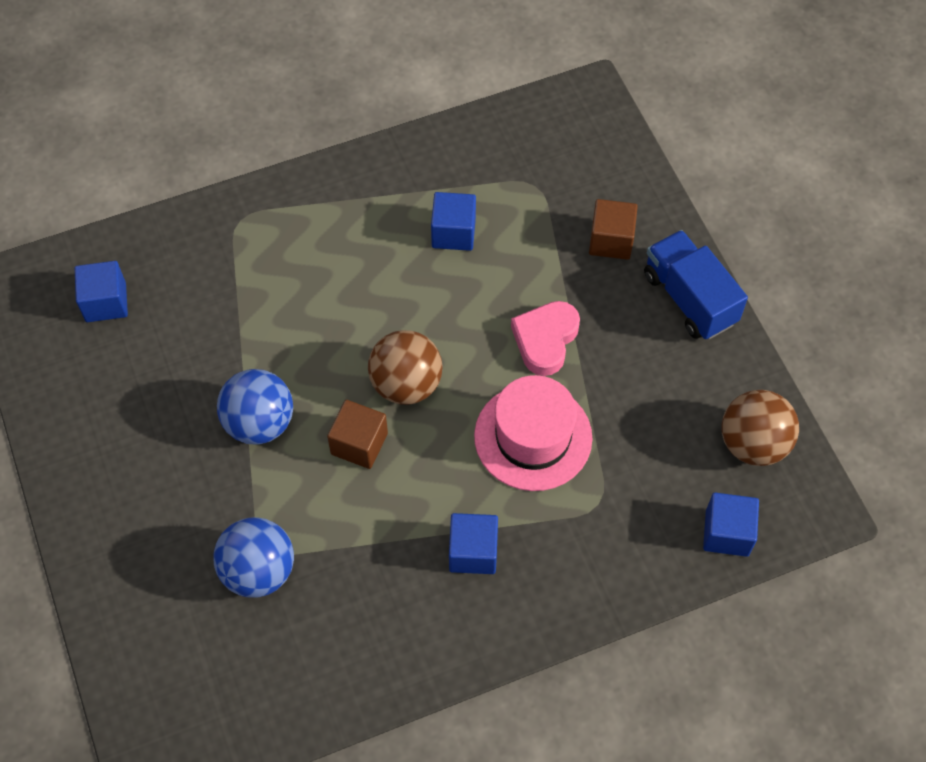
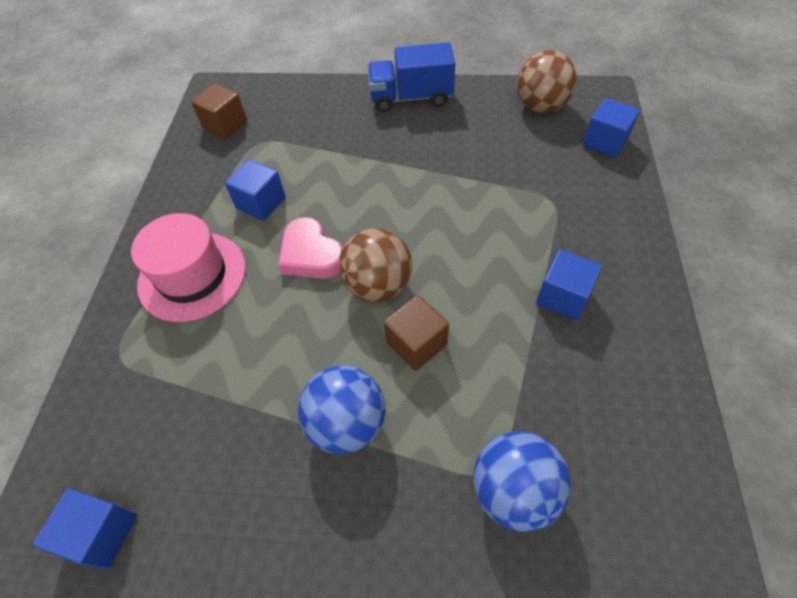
camera: 60 degrees left, 5 degrees down
pink hat [474,375,592,491] -> pink hat moved to [131,213,246,322]
pink heart [511,301,580,376] -> pink heart moved to [278,217,342,279]
brown cube [589,199,638,260] -> brown cube moved to [191,83,247,139]

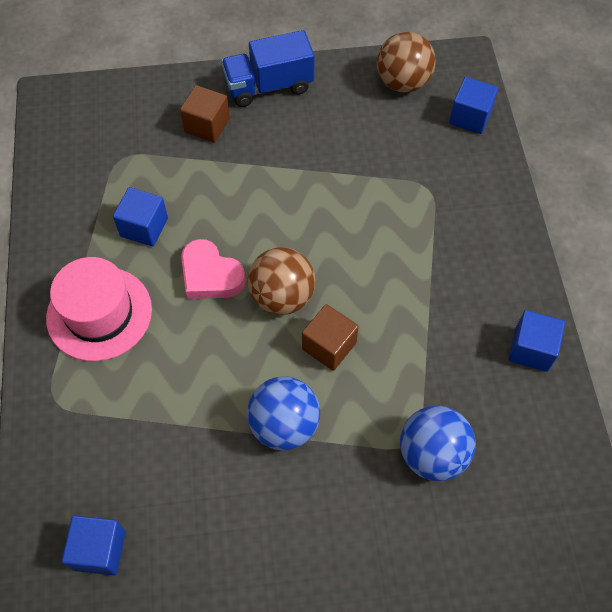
camera: 15 degrees left, 5 degrees up
brown cube [191,83,247,139] -> brown cube moved to [180,85,230,143]
blue cube [536,249,602,320] -> blue cube moved to [509,310,565,372]

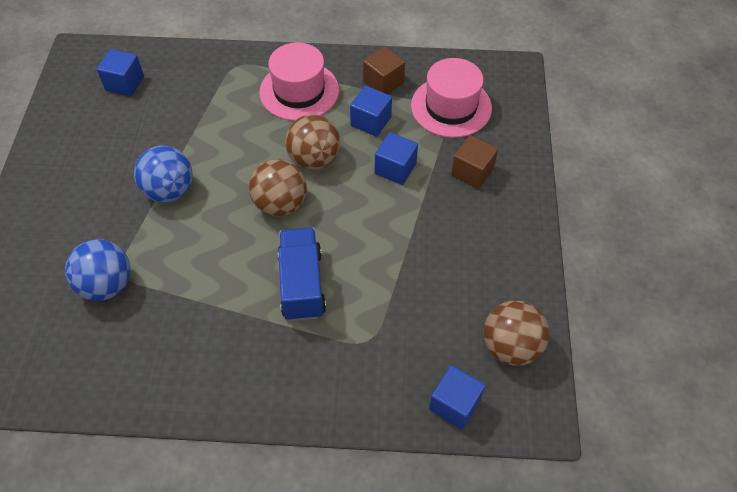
camera: 100 degrees right, 5 degrees down
pink heart [181,239,246,299] -> brown ball [285,114,340,170]
blue truck [221,30,315,107] -> blue truck moved to [278,227,326,321]
brown cube [302,304,359,371] -> brown cube moved to [363,47,405,94]
blue cube [509,310,565,372] -> blue cube moved to [375,132,418,185]
none -> pink hat [411,58,492,138]

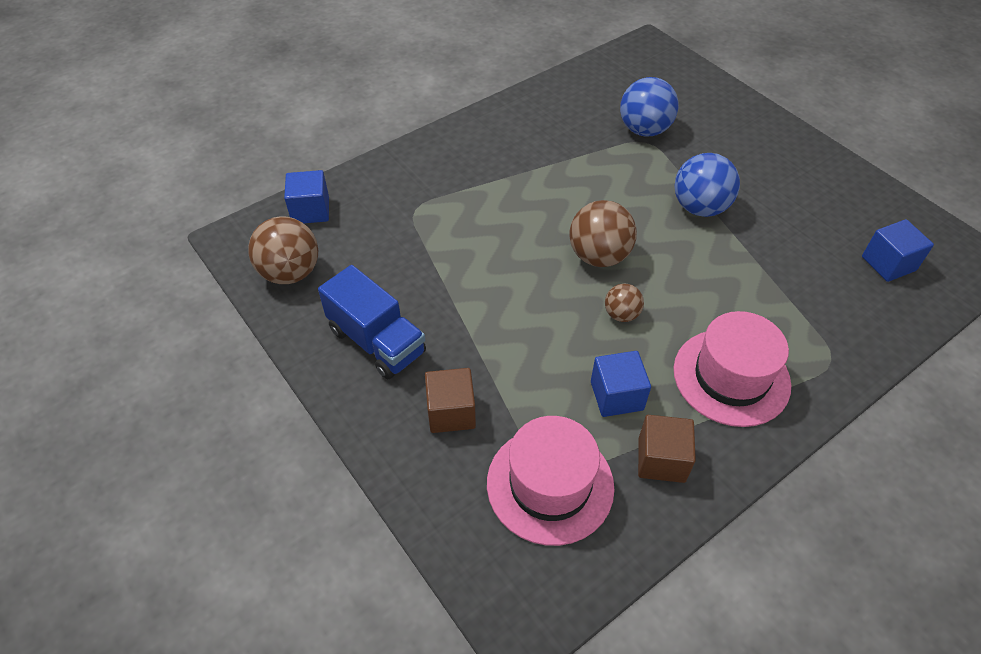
camera: 140 degrees right, 5 degrees down
blue truck [278,227,326,321] -> blue truck moved to [318,265,426,379]
brown ball [285,114,340,170] -> brown ball [605,284,644,322], size x0.55
blue cube [375,132,418,185] -> none

